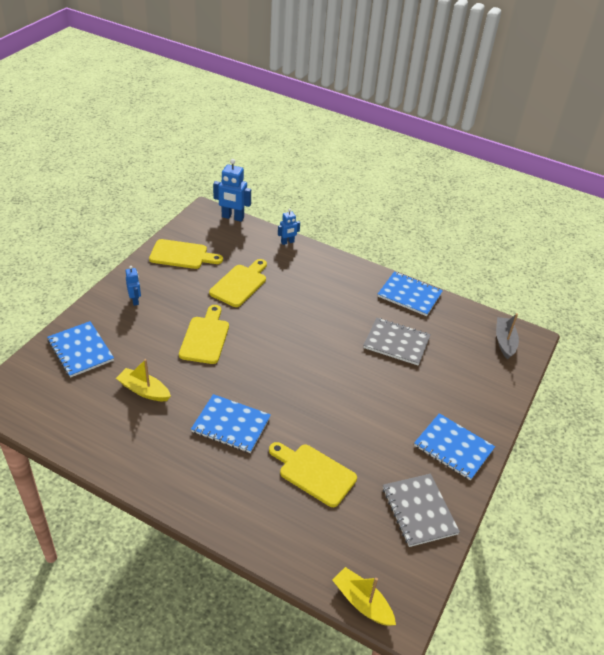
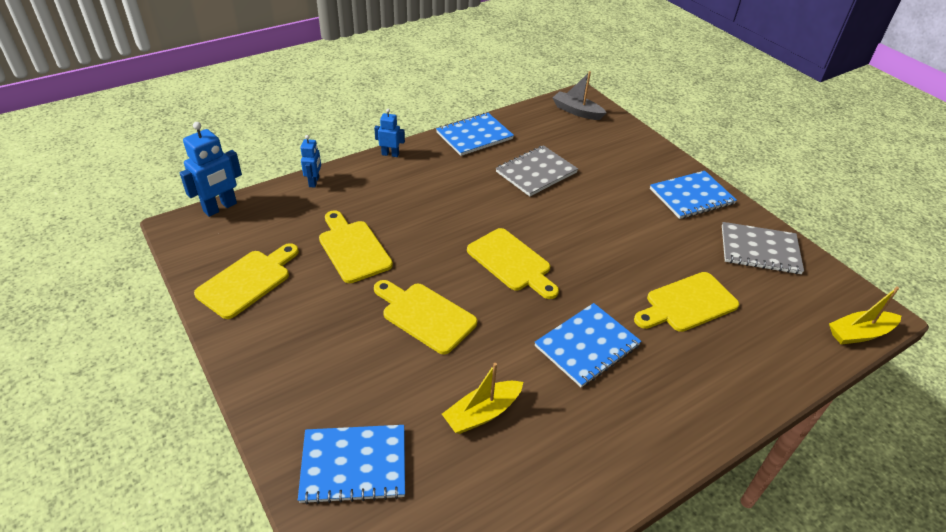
camera: 60 degrees left, 0 degrees up
blue robot [125,266,141,306] -> blue robot moved to [374,109,405,157]
none -> yellow cutting board [467,228,559,299]

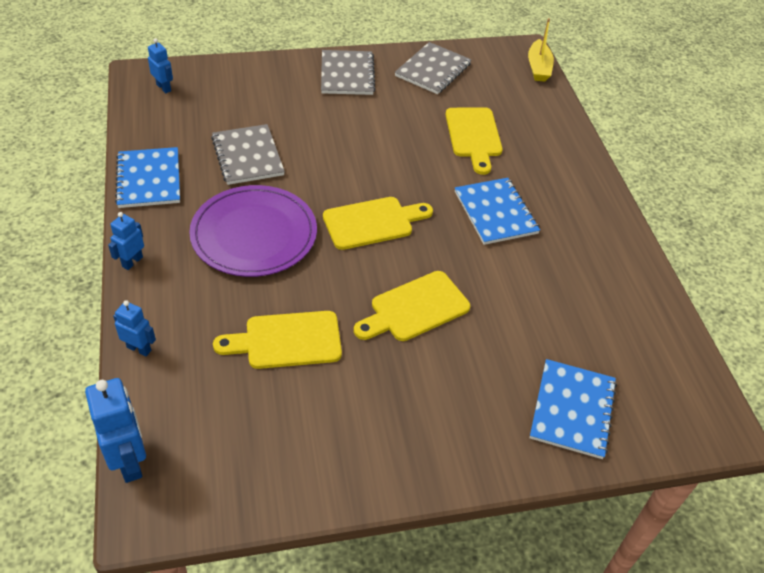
camera: 70 degrees left, 5 degrees up
yellow cutting board [194,243,299,319] -> none
yellow boat [442,363,523,434] -> none
grey boat [552,71,607,120] -> blue robot [148,38,173,93]
blue notebook [650,171,737,219] -> grey notebook [321,50,376,95]
none -> purple plate [189,185,317,277]

